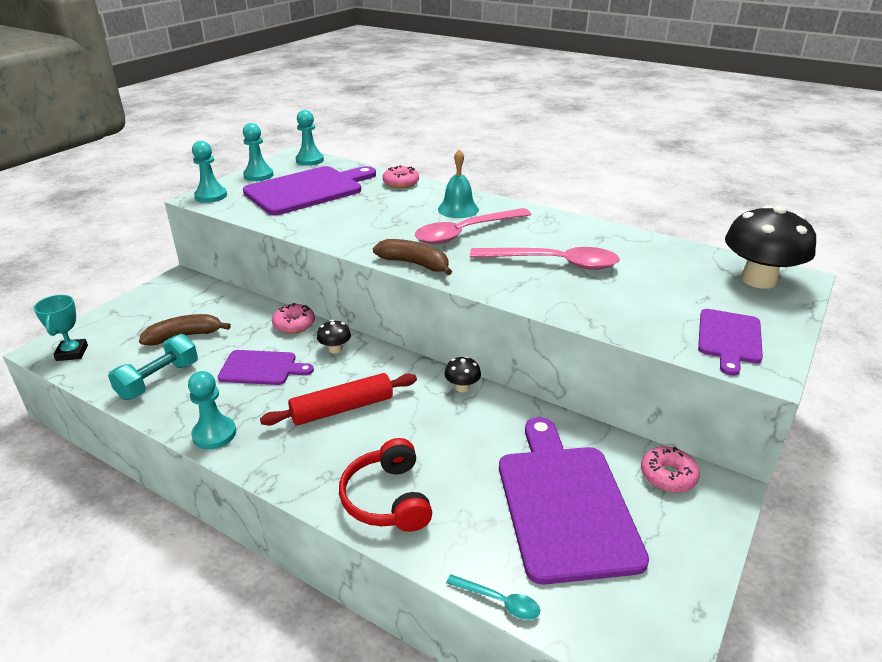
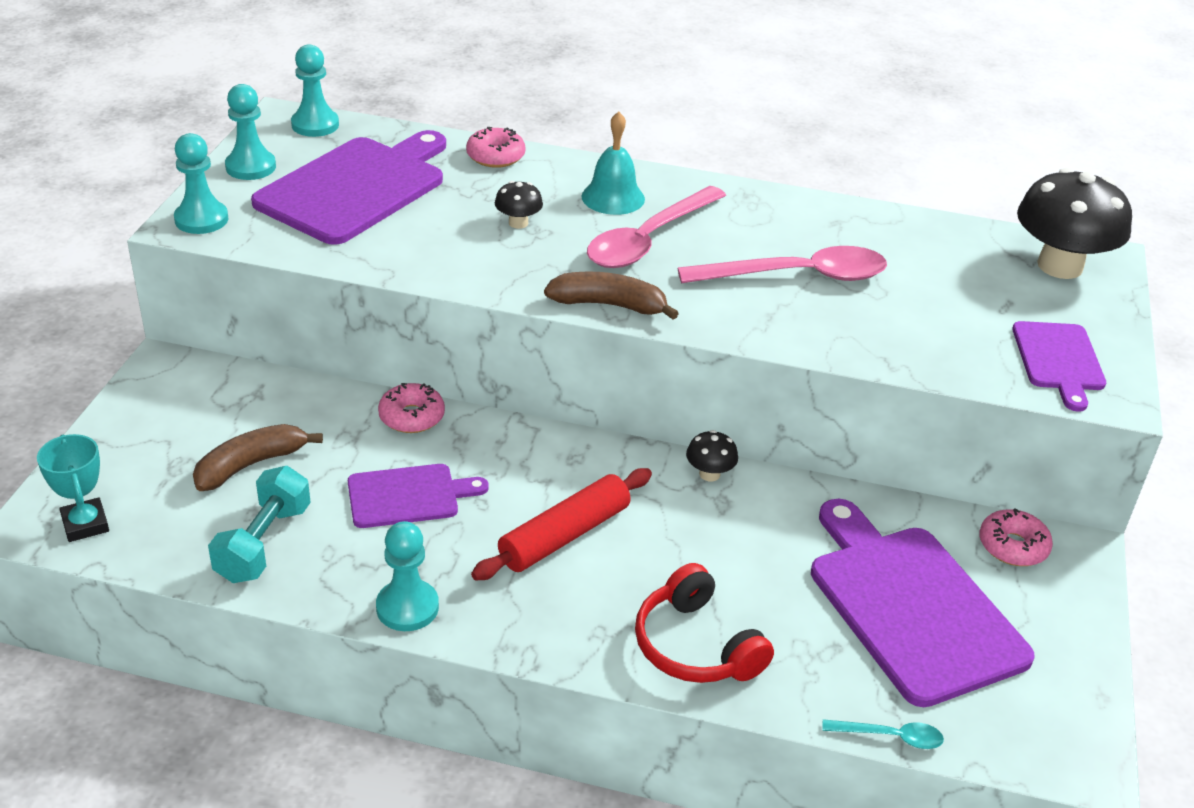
camera: 20 degrees left, 5 degrees up
black mushroom [317,320,351,353] -> black mushroom moved to [495,181,543,229]

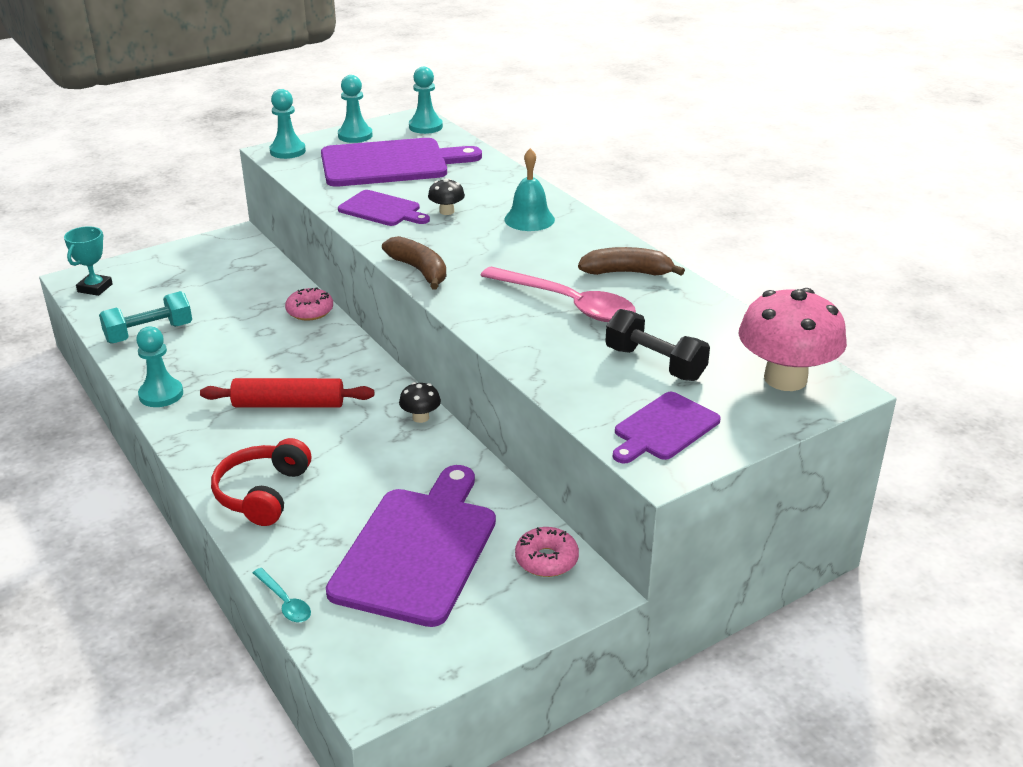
camera: 45 degrees right, 5 degrees down
brown banana [193,424,323,491] -> brown banana moved to [578,247,685,276]
purple cutting board [348,464,488,528] -> purple cutting board moved to [338,190,430,226]
pink donut [466,127,526,168] -> none
pink spoon [587,186,726,268] -> none
black mushroom [1017,168,1132,279] -> pink mushroom [739,288,847,391]
none -> black dumbbell [605,309,710,381]

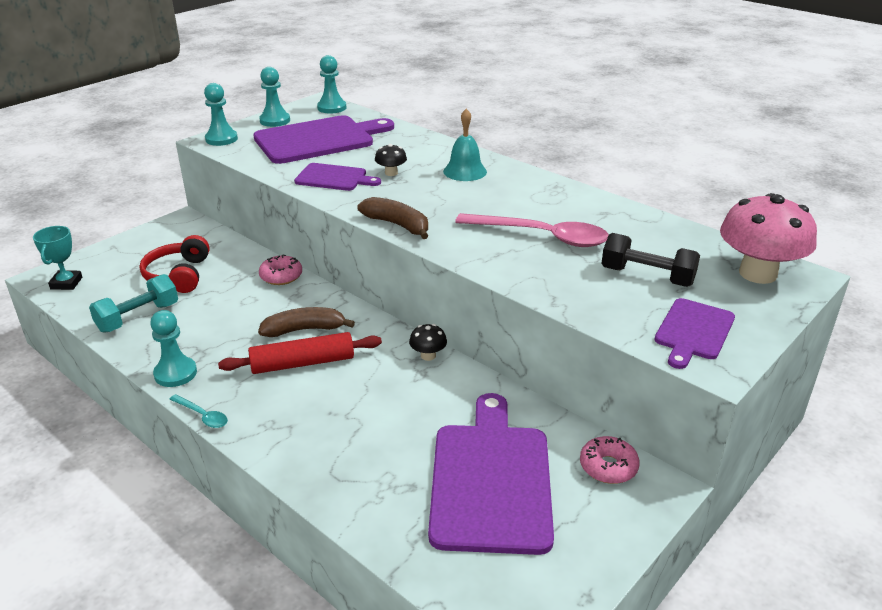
camera: 15 degrees left, 0 degrees up
red headphones [211,438,311,526] -> red headphones moved to [140,235,210,293]
turquoise spoon [253,568,311,622] -> turquoise spoon moved to [169,394,228,428]
brown banana [578,247,685,276] -> brown banana moved to [258,307,355,337]

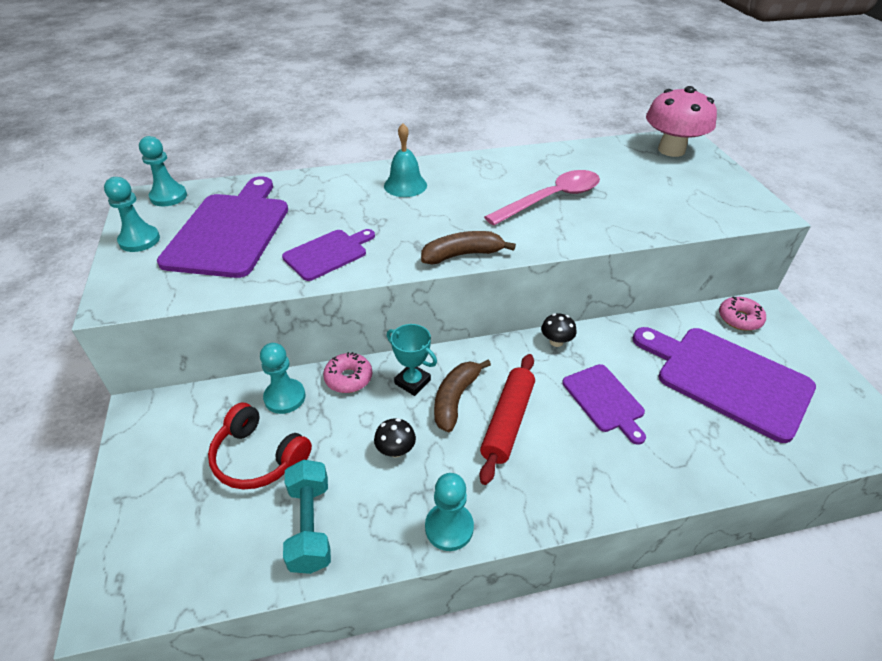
camera: 55 degrees left, 10 degrees up
turquoise trophy [33,226,82,290] -> turquoise trophy moved to [387,324,437,396]
turquoise spoon [169,394,228,428] -> none
turquoise pawn [204,83,238,146] -> turquoise pawn moved to [260,343,306,414]
black mushroom [375,144,407,176] -> black mushroom moved to [374,418,416,457]
black dumbbell [601,233,700,287] -> none
purple cutting board [654,298,735,369] -> purple cutting board moved to [562,364,646,445]

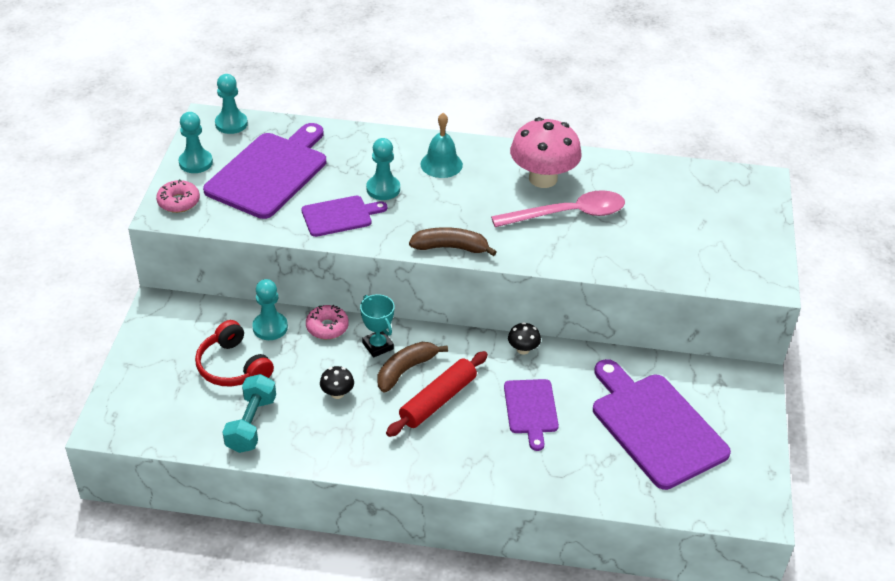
camera: 20 degrees right, 0 degrees up
turquoise pawn [425,473,474,551] -> turquoise pawn moved to [366,138,400,200]
pink mushroom [646,86,717,157] -> pink mushroom moved to [510,117,582,188]
pink donut [719,297,766,331] -> pink donut moved to [156,179,200,213]

